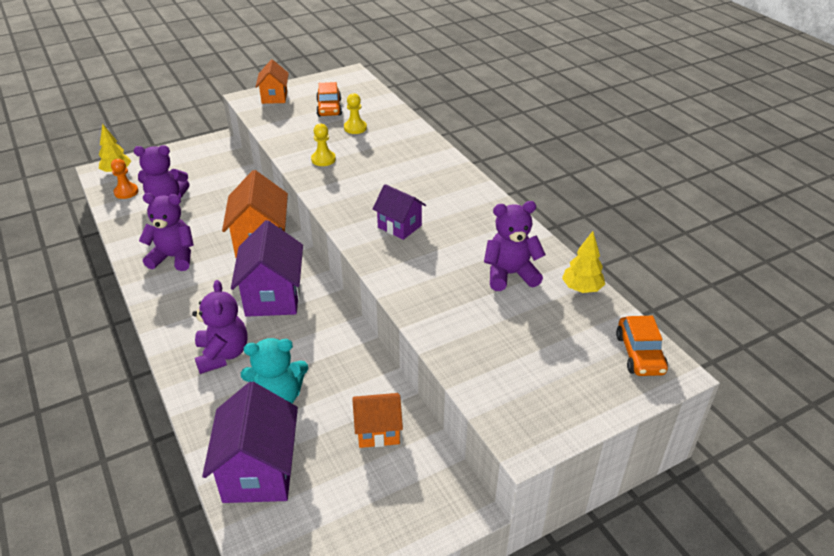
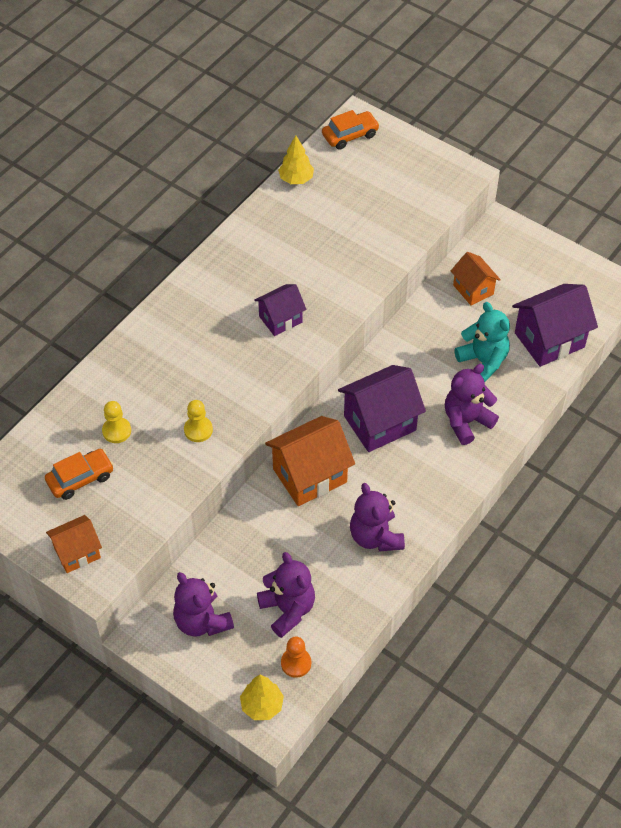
camera: 115 degrees left, 15 degrees up
purple house [373,184,426,240] -> purple house turned 45 degrees clockwise [254,284,307,336]
purple teddy bear [484,201,546,291] -> purple teddy bear moved to [173,572,234,637]

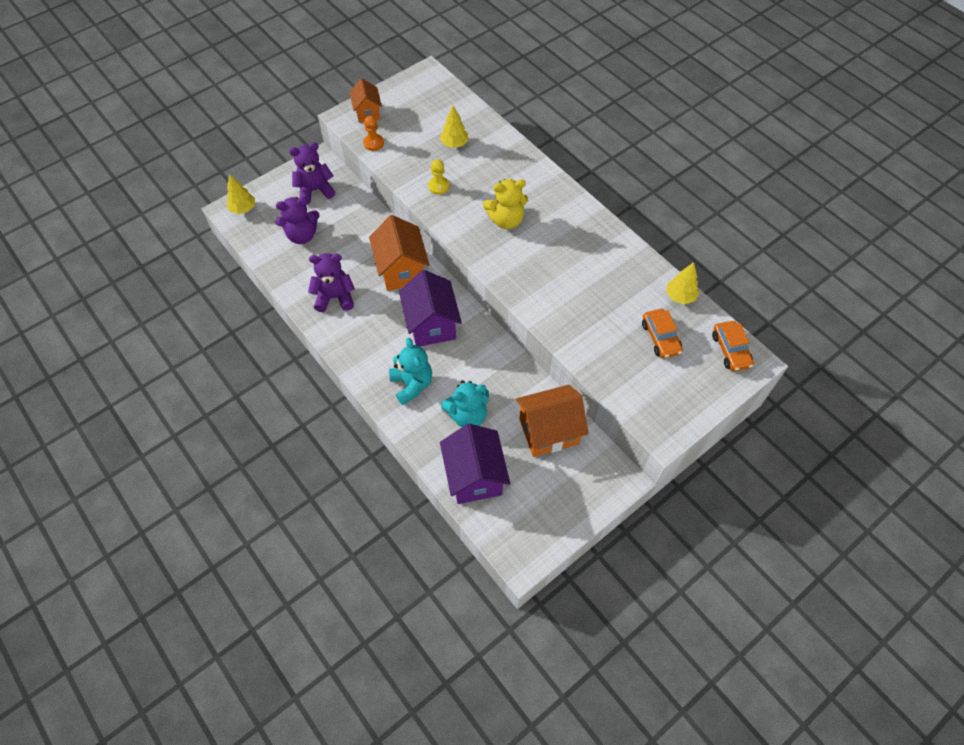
camera: 105 degrees right, 5 degrees up
orange car [45,449,114,500] -> orange car moved to [642,309,683,358]
yellow pawn [102,401,131,443] -> yellow tree [440,106,468,148]
purple house [254,284,307,336] -> none
orange pawn [281,636,311,678] -> orange pawn moved to [363,116,384,151]
purple teddy bear [445,364,499,445] -> turquoise teddy bear [389,338,432,405]
orange house [451,252,501,306] -> orange house [516,385,589,457], size x1.67
none -> yellow teddy bear [483,179,528,229]

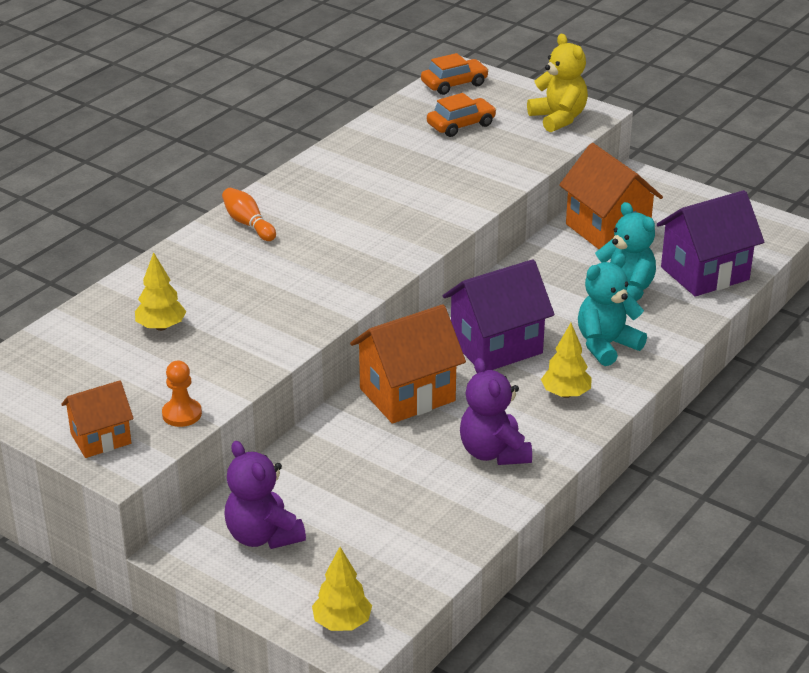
camera: 105 degrees left, 25 degrees down
purple teddy bear [275,197,320,244] -> none
yellow pawn [428,159,449,195] -> none
yellow teddy bear [483,179,528,229] -> yellow teddy bear moved to [527,34,588,132]
yellow tree [666,262,699,304] -> yellow tree moved to [541,323,592,398]
none -> orange bowling pin [222,188,276,241]

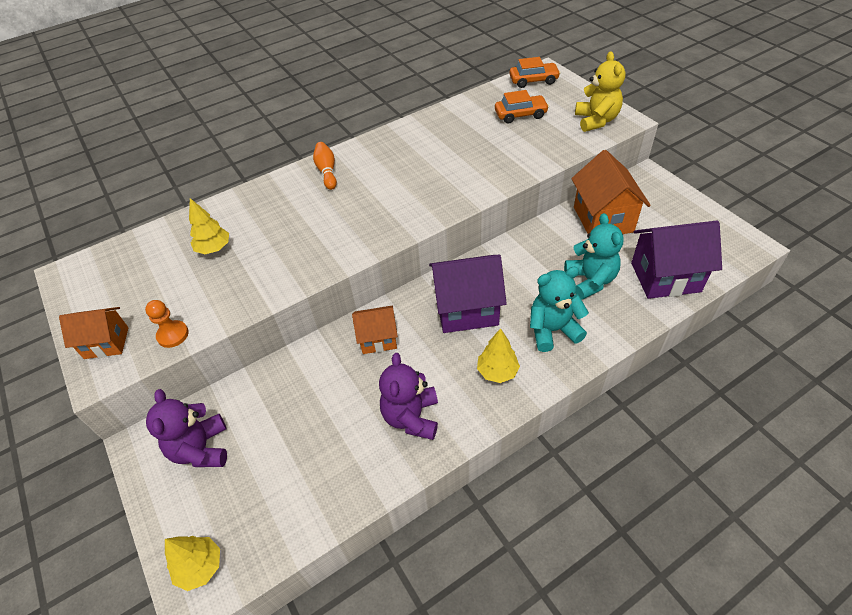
camera: 25 degrees right, 15 degrees up
orange house [350,304,466,424] -> orange house [352,306,398,354], size x0.60

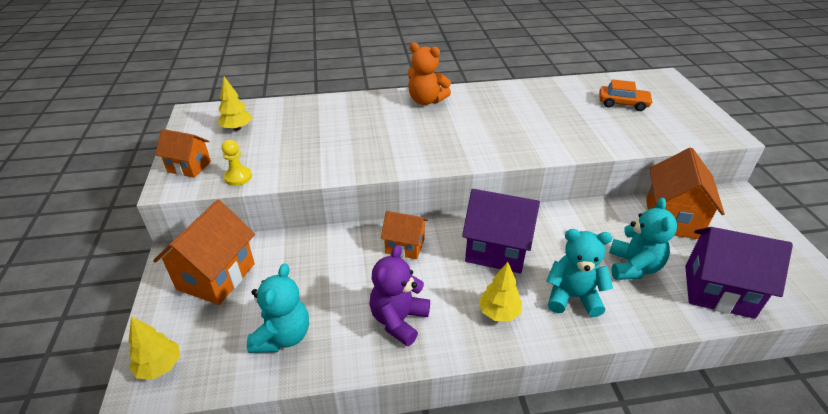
camera: 20 degrees right, 10 degrees down
orange pawn [145,300,189,348] -> yellow pawn [222,140,252,186]
purple teddy bear [146,389,227,467] -> orange house [153,200,255,305]
yellow tree [189,198,229,254] -> yellow tree moved to [218,77,252,131]
orange bowling pin [313,142,337,190] -> orange teddy bear [408,42,451,105]
orange car [509,57,561,88] -> none
yellow teddy bear [575,51,626,132] -> none
none -> turquoise teddy bear [247,264,309,353]

